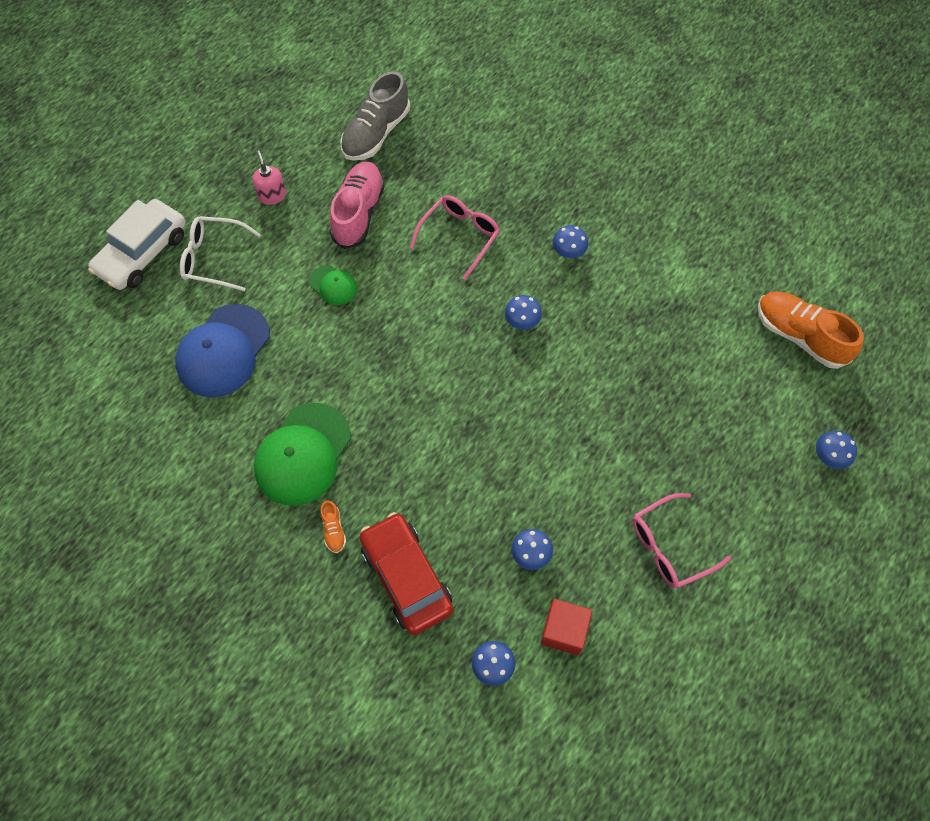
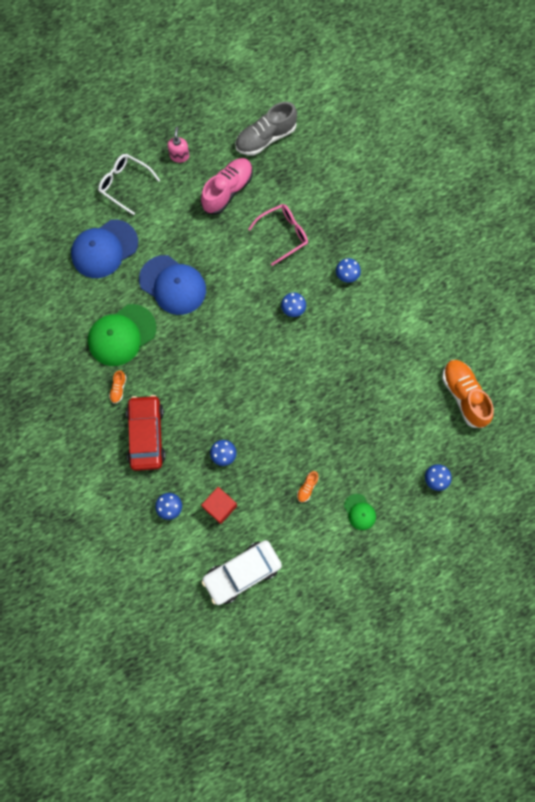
camera: 25 degrees right, 10 degrees up
white car [88,199,186,290] -> white car moved to [202,540,282,605]
green cap [309,265,357,305] -> green cap moved to [344,494,376,530]
pink glasses [632,493,731,588] -> orange shoe [297,471,319,502]
none -> blue cap [139,255,206,315]

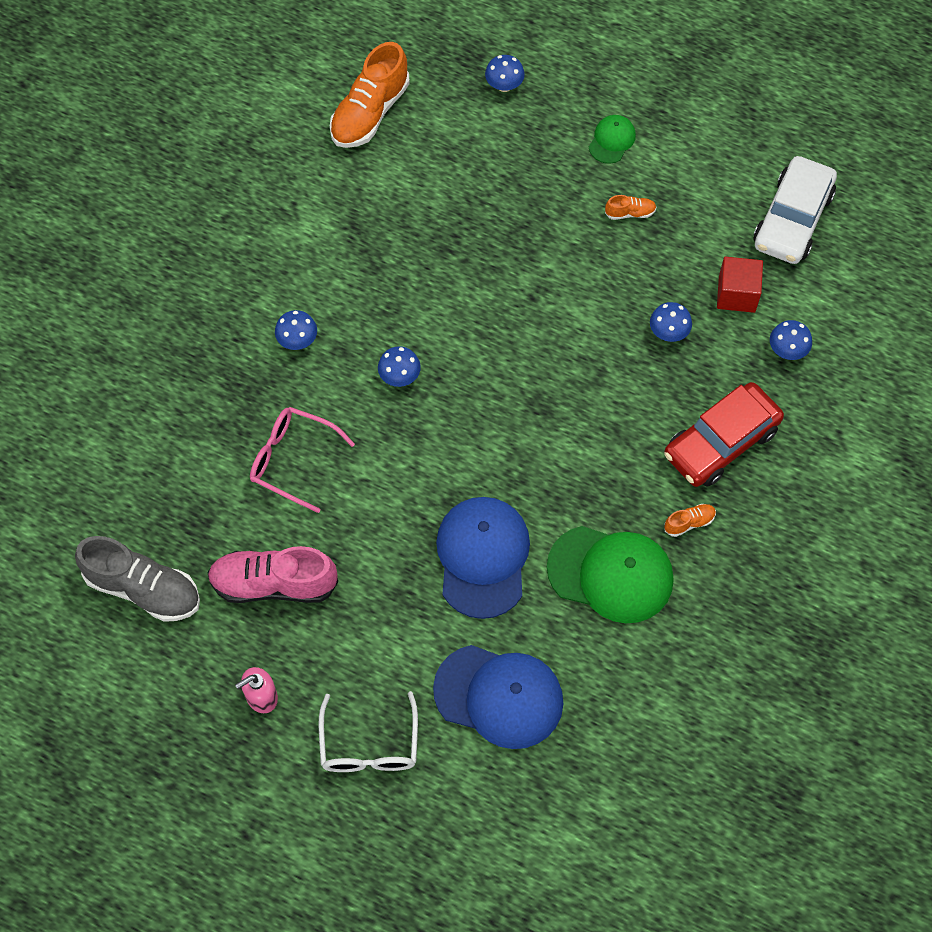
camera: 125 degrees left, 10 degrees down
white car [202,540,282,605] -> white car turned 90 degrees clockwise [753,156,837,264]

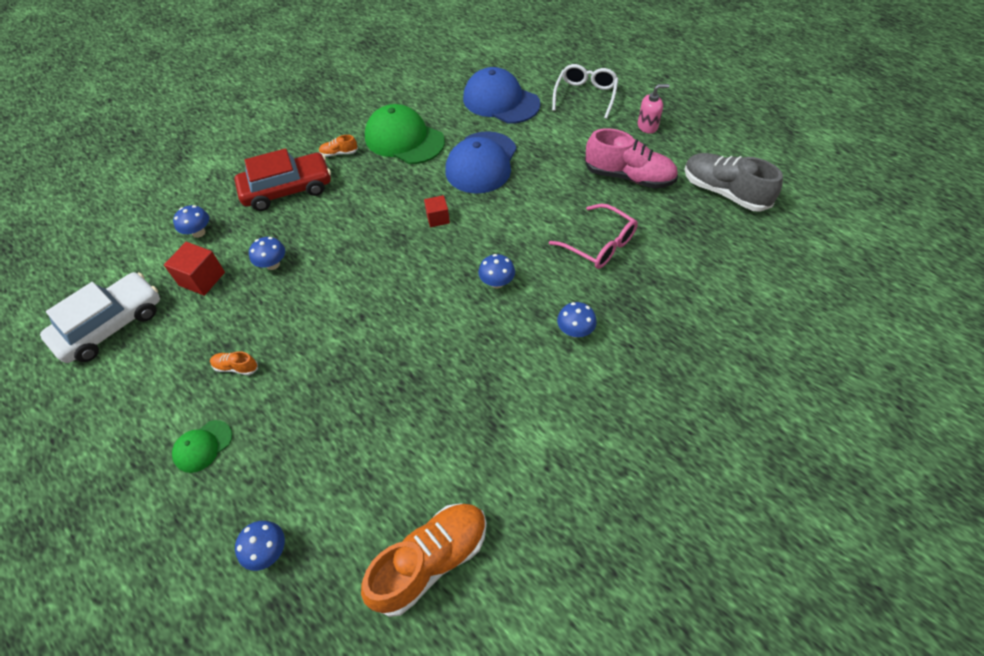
camera: 160 degrees left, 10 degrees down
none -> red cube [424,195,450,227]

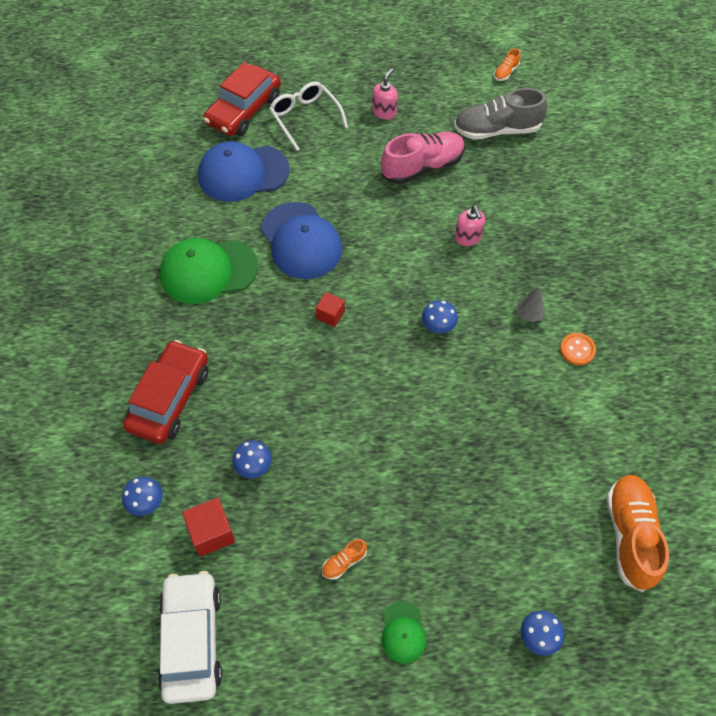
camera: 50 degrees left, 5 degrees up
orange shoe [319,135,358,157] -> orange shoe moved to [494,48,521,81]
pink glasses [549,203,638,269] -> pink soap dispenser [455,205,485,246]
blue mushroom [557,302,597,338] -> grey tree [517,286,545,322]
none -> red car [203,62,281,136]
none -> orange button [560,333,596,365]

